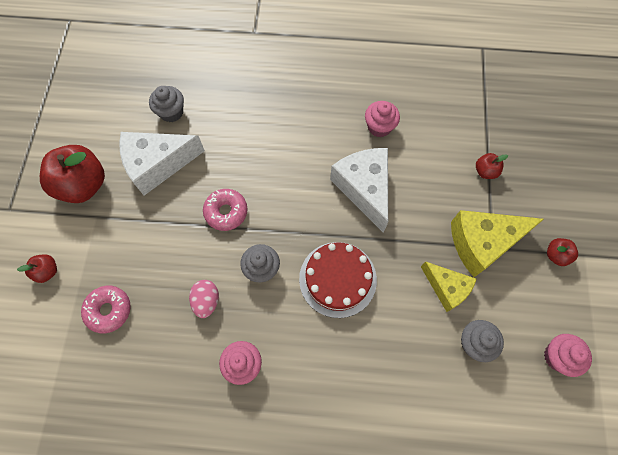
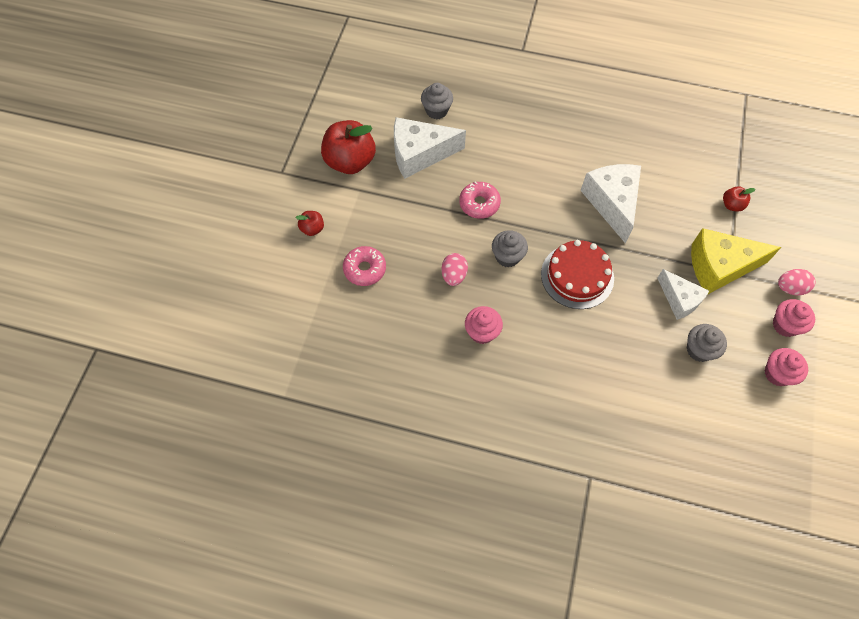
camera: 10 degrees right, 5 degrees down
pink cupcake [365,101,400,137] -> pink cupcake moved to [773,299,815,337]
yellow cheese [421,261,477,312] -> white cheese [657,269,709,320]
red apple [547,238,578,266] -> pink egg [778,269,815,295]

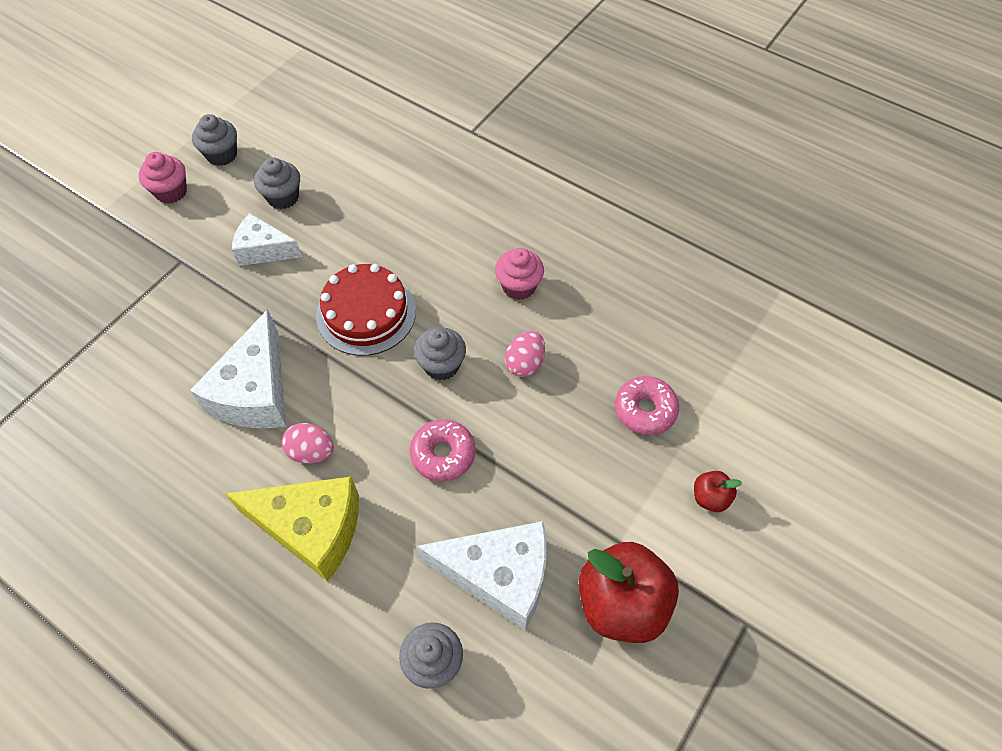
camera: 160 degrees left, 5 degrees down
white cheese [657,269,709,320] -> white cheese turned 60 degrees counterclockwise [232,213,302,266]
yellow cheese [691,228,781,295] -> yellow cheese moved to [225,477,359,581]
red apple [723,186,755,212] -> none
pink cupcake [764,348,808,386] -> grey cupcake [192,114,237,166]
pink egg [778,269,815,295] -> pink egg moved to [281,423,334,464]

